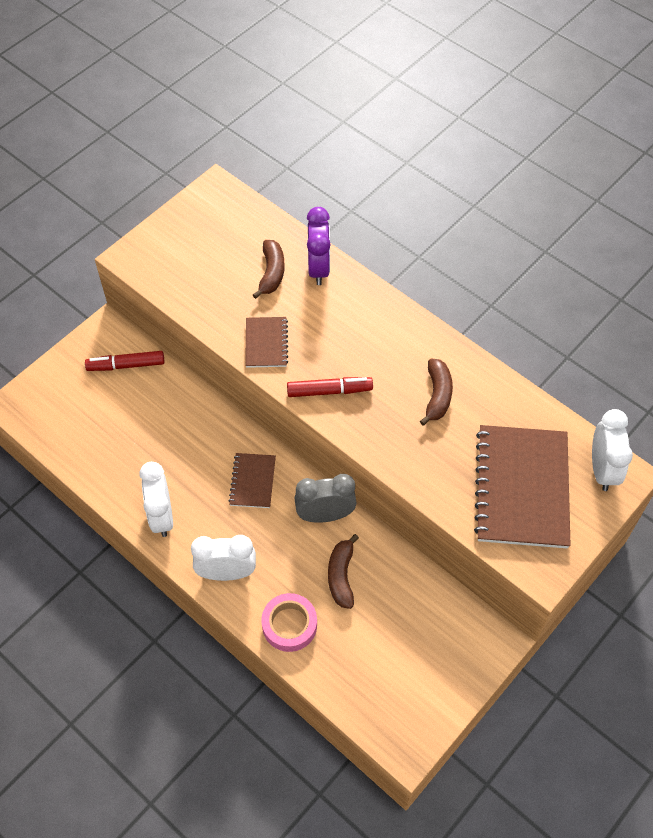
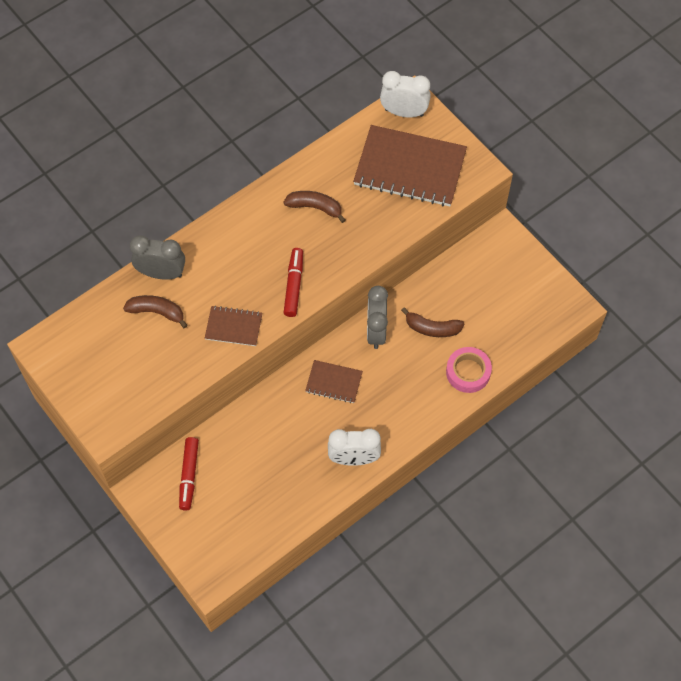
camera: 80 degrees left, 5 degrees up
white clock [191,535,256,581] -> none
purple clock [307,207,330,285] -> grey clock [130,235,185,280]

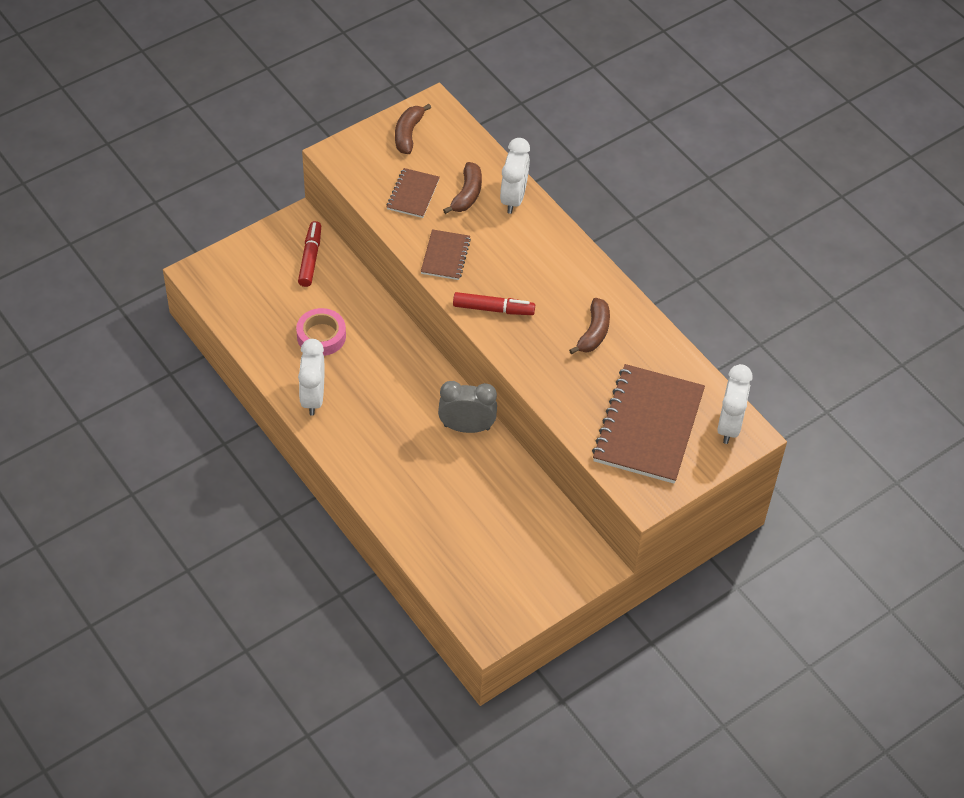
camera: 90 degrees right, 10 degrees down
grey clock [130,235,185,280] -> white clock [500,138,530,214]
red marker [179,437,199,511] -> red marker turned 90 degrees clockwise [298,221,321,287]
brown notebook [305,360,363,403] -> brown notebook moved to [386,168,440,218]
brown banana [401,307,464,337] -> brown banana moved to [395,104,431,154]
pink tape [446,347,492,393] -> pink tape moved to [296,308,346,356]

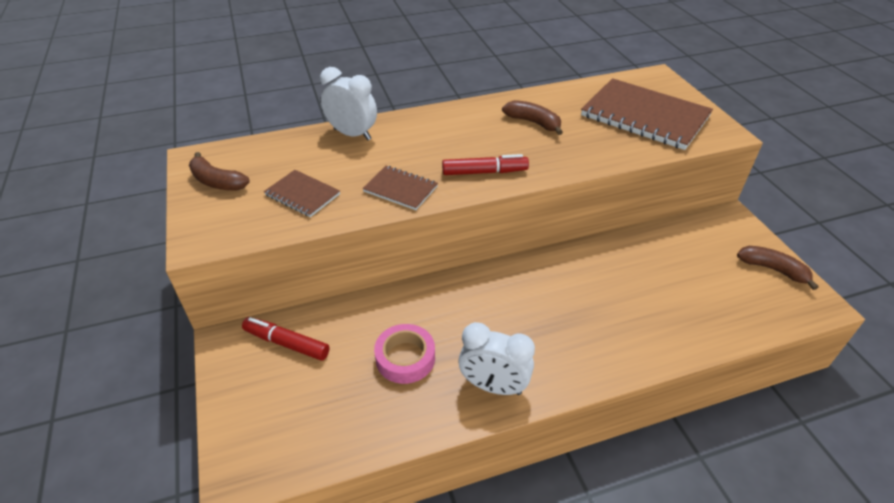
camera: 70 degrees left, 10 degrees down
grey clock [438,381,497,433] -> none
brown banana [443,162,482,214] -> brown banana moved to [737,246,818,290]
red marker [453,292,535,315] -> red marker turned 60 degrees clockwise [442,154,529,175]
white clock [717,364,752,444] -> none

